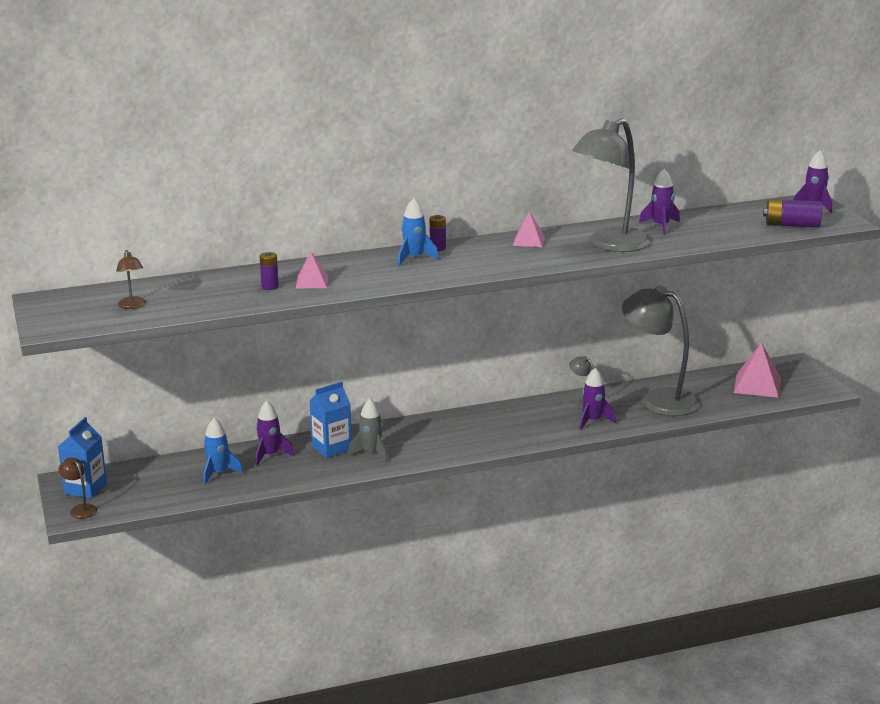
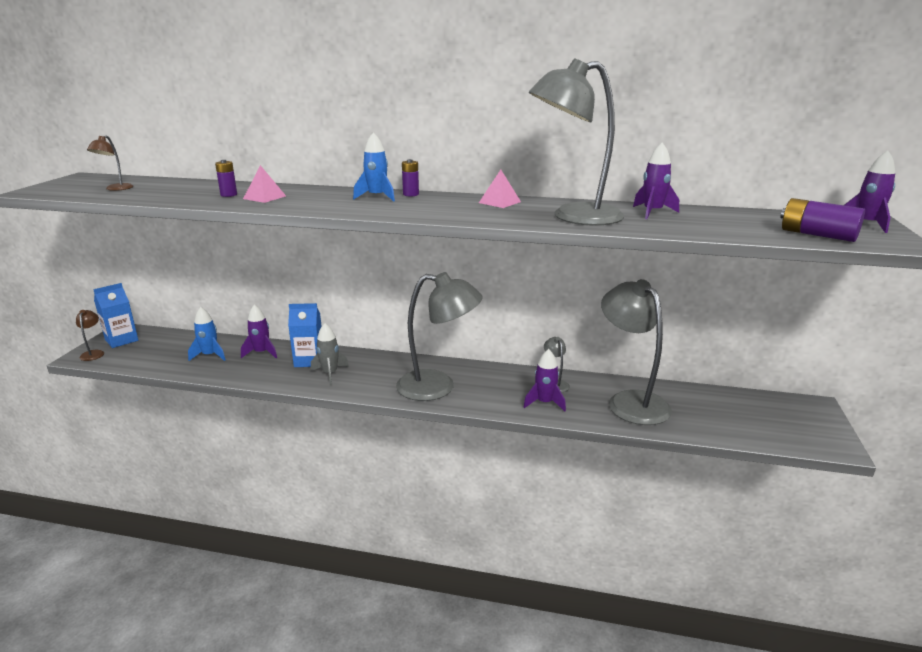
camera: 30 degrees right, 0 degrees up
pink pyramid [734,342,781,398] -> none
none -> grey lamp [396,272,483,401]

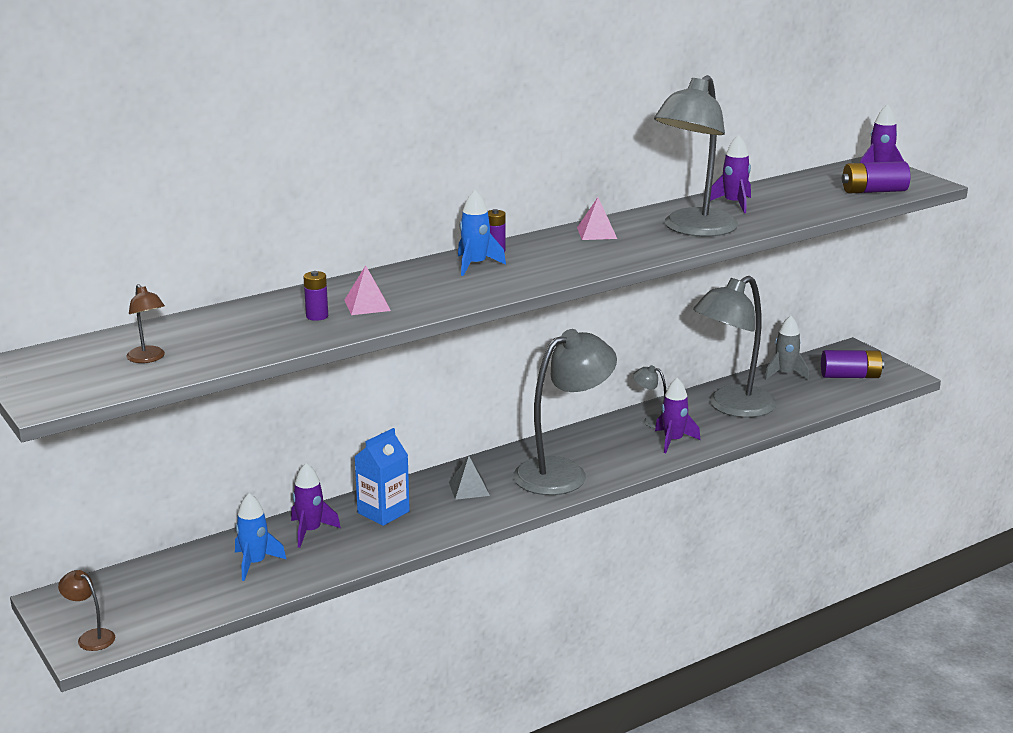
camera: 45 degrees left, 0 degrees up
blue carton [93,283,138,348] -> none
grey rocket [311,323,349,385] -> grey rocket moved to [765,315,809,381]
grey lamp [601,279,672,425] -> grey lamp turned 60 degrees counterclockwise [693,276,776,418]
none -> grey pyramid [449,456,490,500]
none -> purple battery [821,350,884,378]

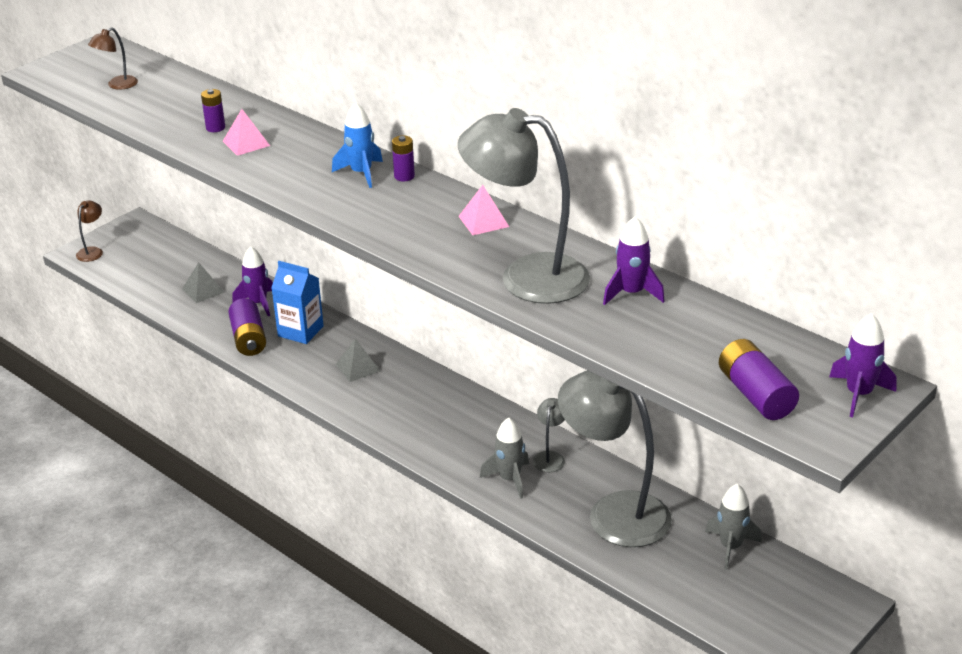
camera: 75 degrees right, 10 degrees up
blue rocket [235,493,287,581] -> grey pyramid [182,262,224,303]
grey lamp [513,329,617,495] -> none
purple rocket [655,378,700,453] -> grey rocket [480,418,529,499]
purple battery [821,350,884,378] -> purple battery moved to [228,298,266,356]

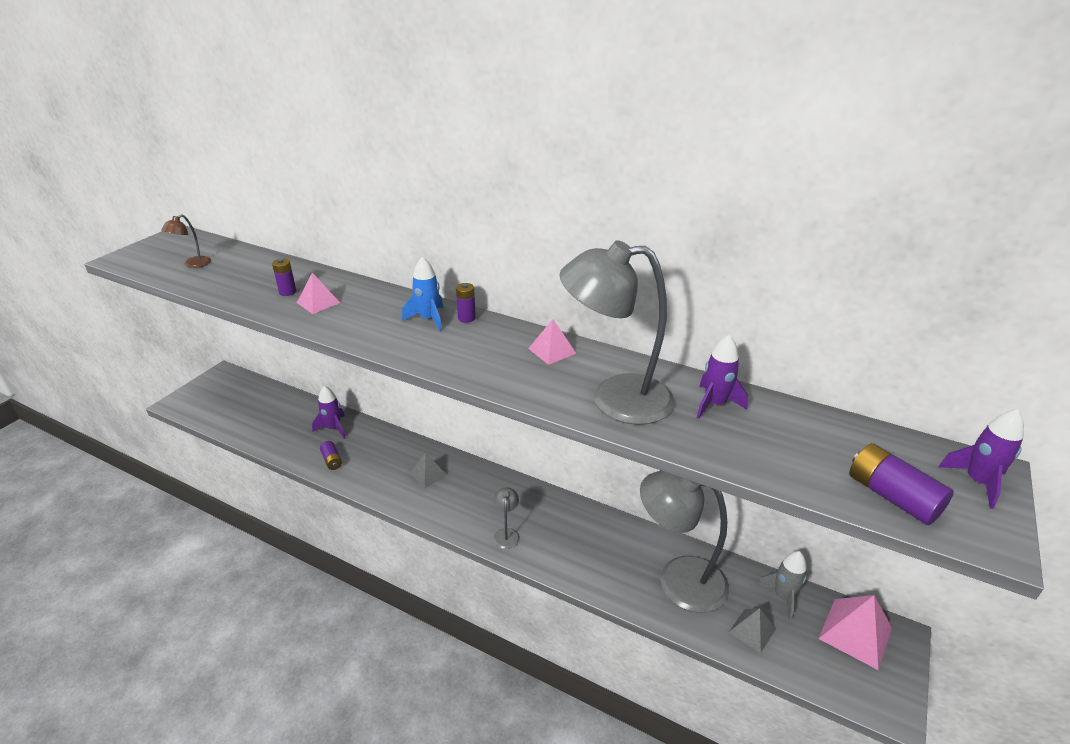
camera: 15 degrees left, 0 degrees up
brown lamp [76,200,103,262] -> none
grey pyramid [182,262,224,303] -> grey pyramid moved to [729,608,776,653]
purple battery [228,298,266,356] -> purple battery [320,441,342,470], size x0.61
blue carton [271,261,324,344] -> none
grey rocket [480,418,529,499] -> none
grey lamp [533,398,565,472] -> grey lamp moved to [493,487,520,549]
none -> pink pyramid [818,595,892,670]

